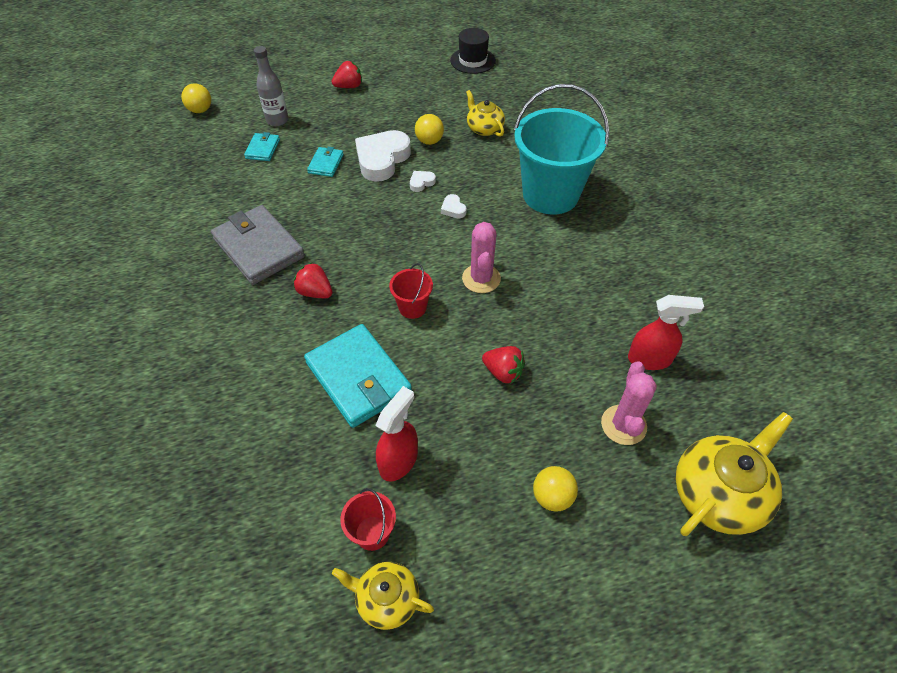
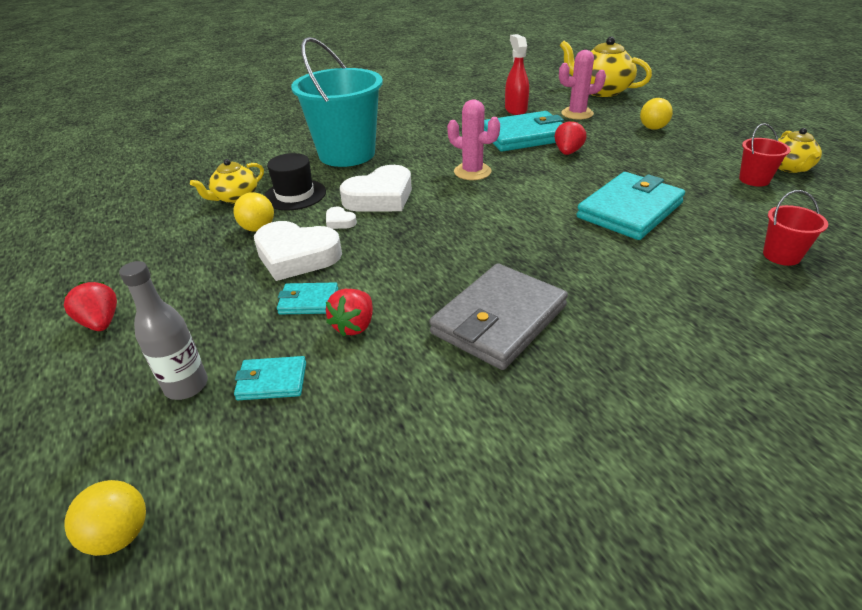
camera: 100 degrees left, 15 degrees down
red strawberry [294,262,333,298] -> red strawberry moved to [326,289,373,336]
red spray bottle [375,386,418,482] -> none
red bucket [389,263,433,319] -> red bucket moved to [763,190,828,266]
white heart [441,194,467,218] -> white heart [340,165,412,212], size x2.32
black hat [450,28,496,74] -> black hat moved to [264,153,326,210]
pink cactus [462,222,501,293] -> pink cactus turned 45 degrees clockwise [447,99,500,180]
none -> turquoise wallet [484,111,564,152]

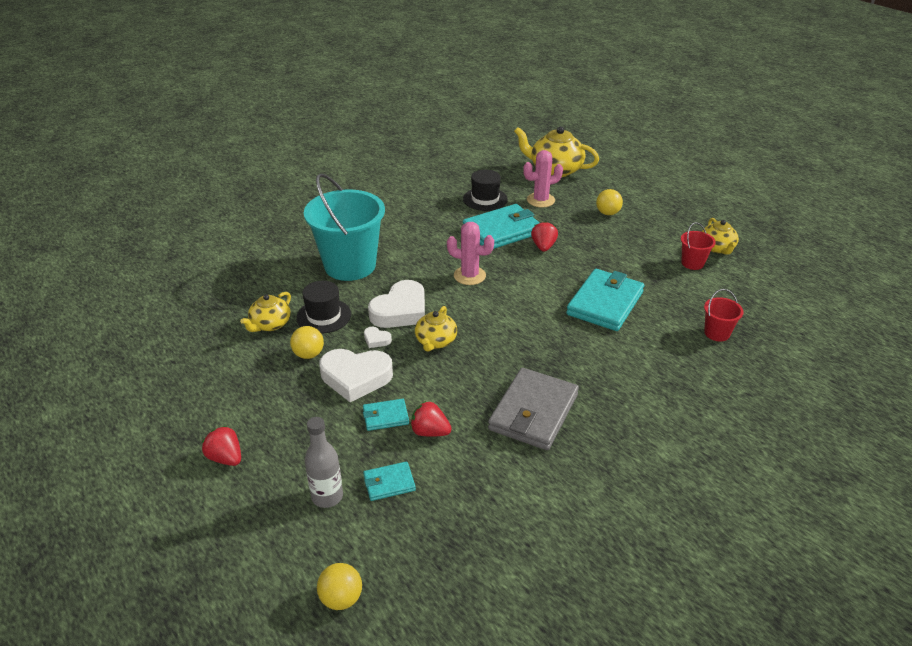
camera: 15 degrees left, 0 degrees up
red strawberry [326,289,373,336] -> red strawberry turned 105 degrees clockwise [410,401,452,437]
red spray bottle [505,34,529,115] -> black hat [463,170,508,211]
none -> yellow teapot [415,306,457,352]

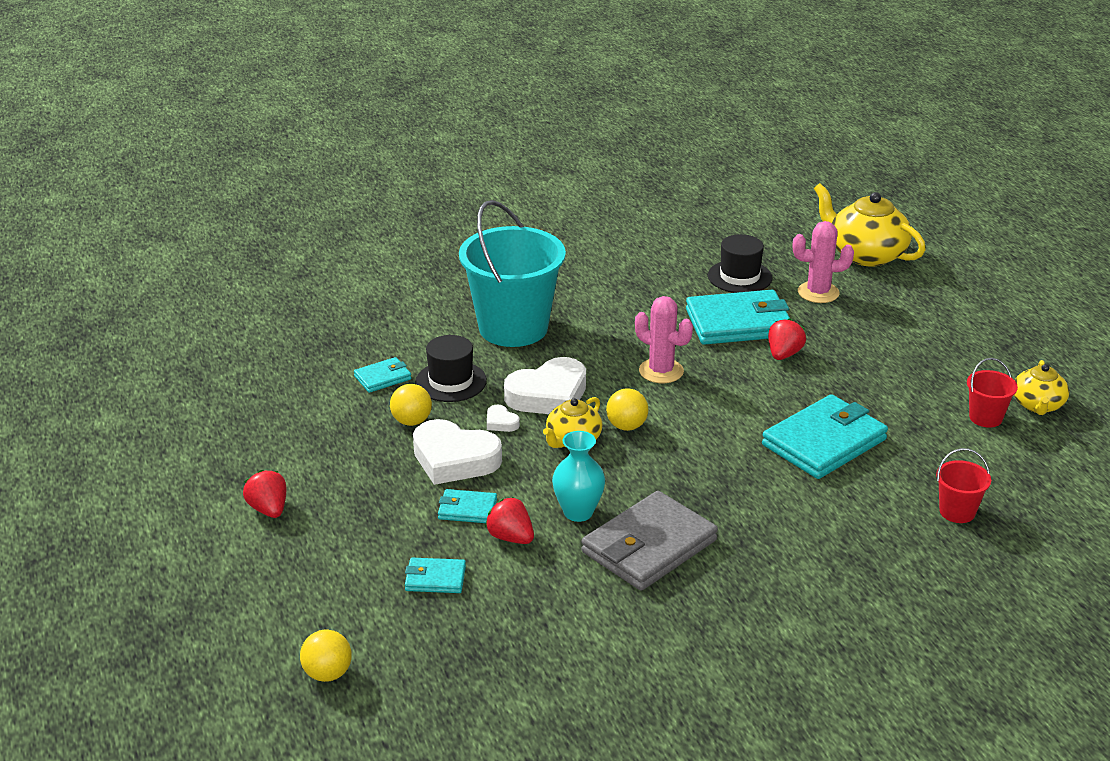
camera: 20 degrees right, 5 degrees down
yellow teapot [240,292,291,332] -> turquoise wallet [354,357,411,393]
grey bottle [305,417,343,508] -> none
yellow ball [596,189,623,215] -> yellow ball moved to [606,388,648,431]
none -> turquoise vase [552,431,605,522]

